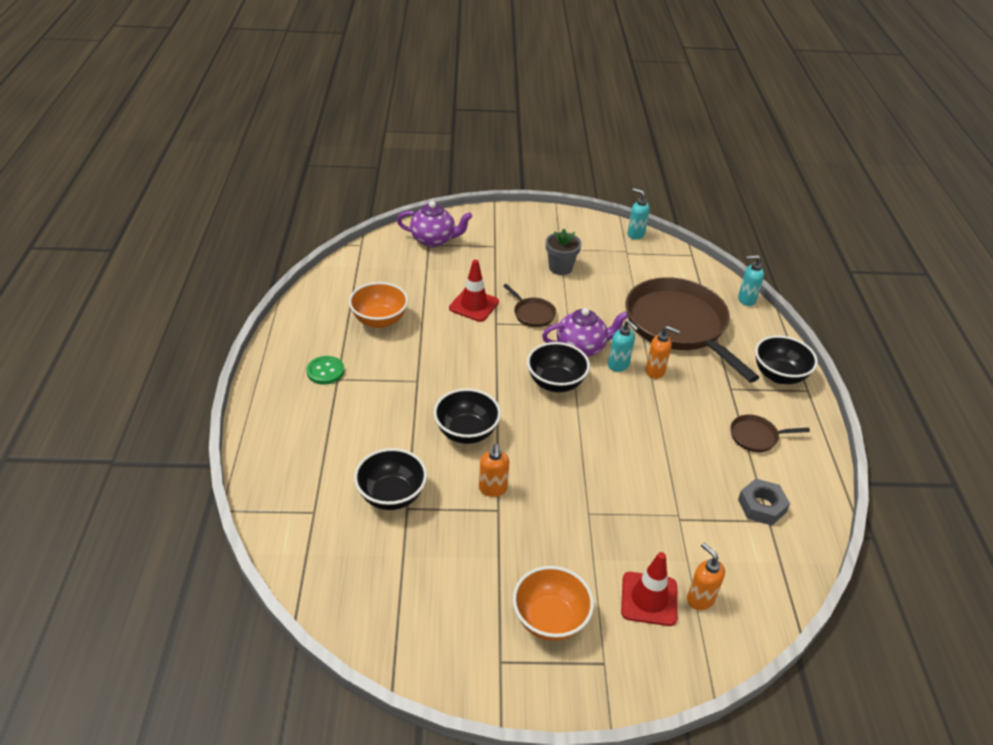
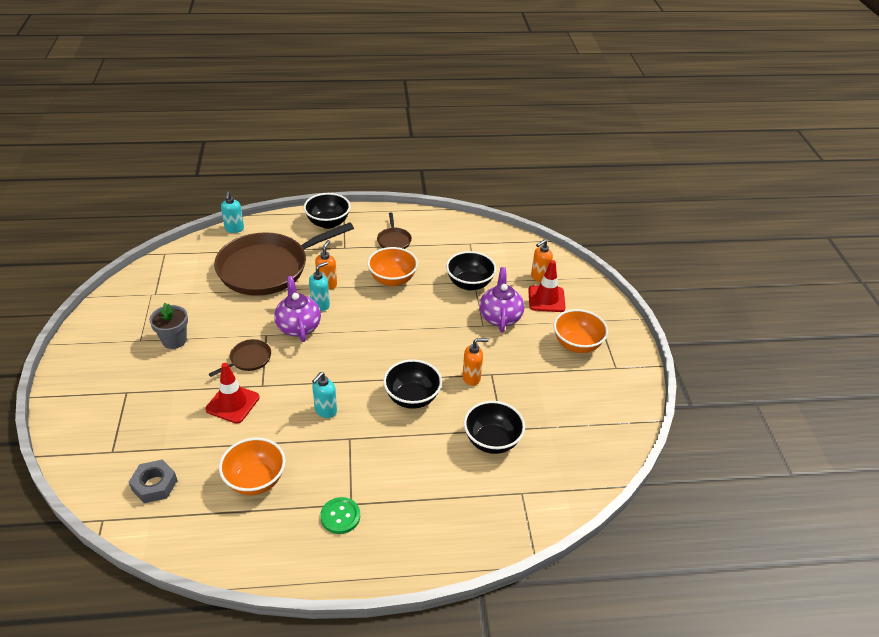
camera: 95 degrees left, 0 degrees up
purple teapot [397,201,472,247] -> purple teapot moved to [479,267,524,332]
black bowl [527,342,590,392] -> black bowl moved to [446,251,496,291]
turquoise soap dispenser [628,188,650,239] -> turquoise soap dispenser moved to [312,372,337,418]
grey nut [738,479,790,525] -> grey nut moved to [129,460,177,503]
none -> orange bowl [367,247,418,286]

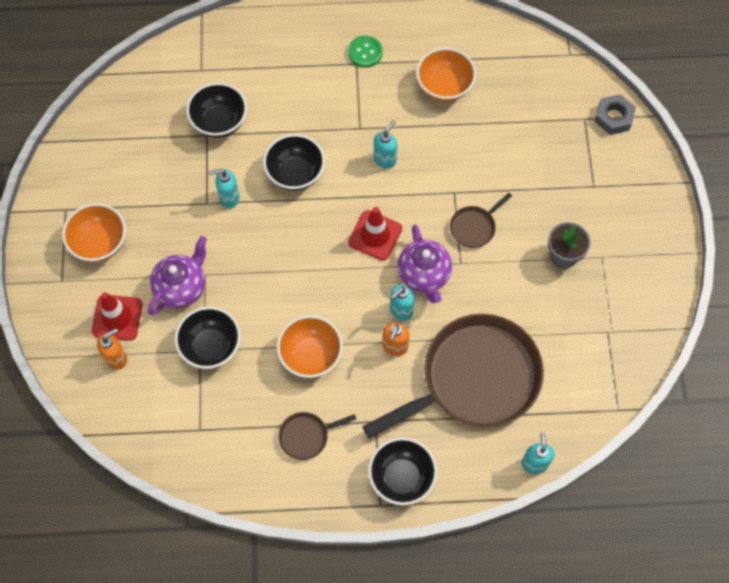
camera: 175 degrees left, 25 degrees up
grey nut [129,460,177,503] -> grey nut moved to [595,94,636,135]
red traffic cone [205,363,260,424] -> red traffic cone moved to [348,207,402,261]
brown pan [377,212,412,249] -> brown pan turned 105 degrees counterclockwise [278,412,356,460]
orange soap dispenser [462,338,489,386] -> turquoise soap dispenser [208,169,240,208]
purple teapot [479,267,524,332] -> purple teapot turned 150 degrees counterclockwise [148,236,207,315]

